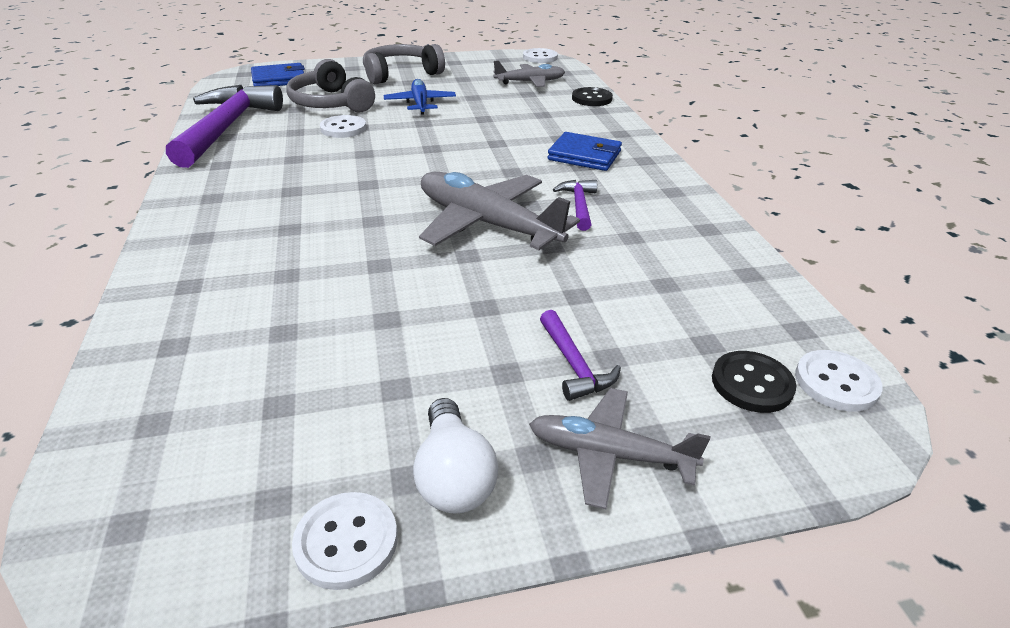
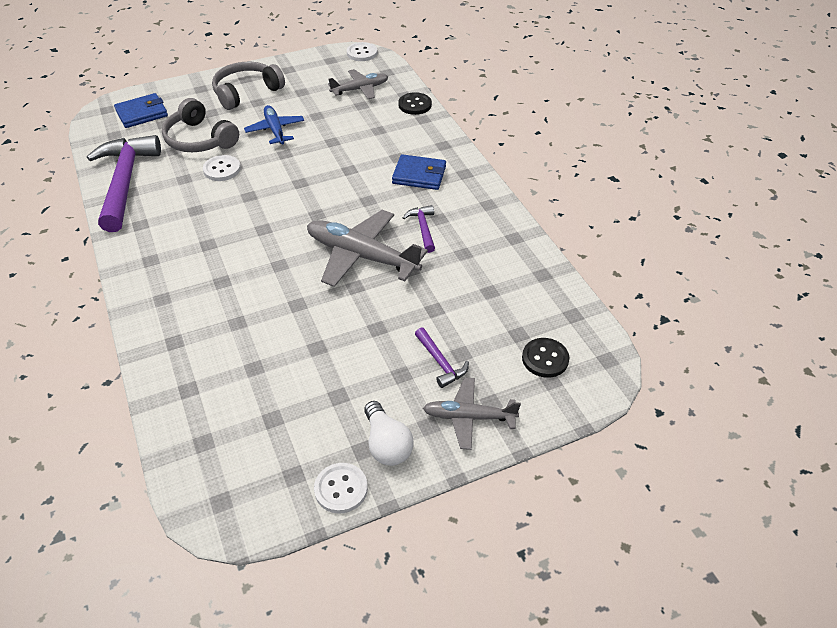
camera: 10 degrees left, 10 degrees up
white button [795,350,883,411] -> none

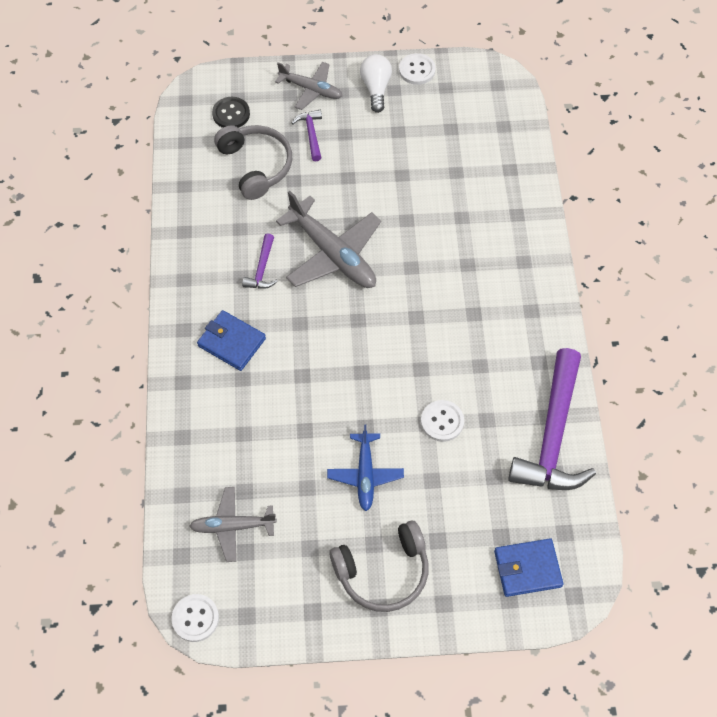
camera: 160 degrees left, 15 degrees up
grey headphones [162,98,239,152] -> grey headphones moved to [214,125,292,200]
black button [398,92,432,115] -> none

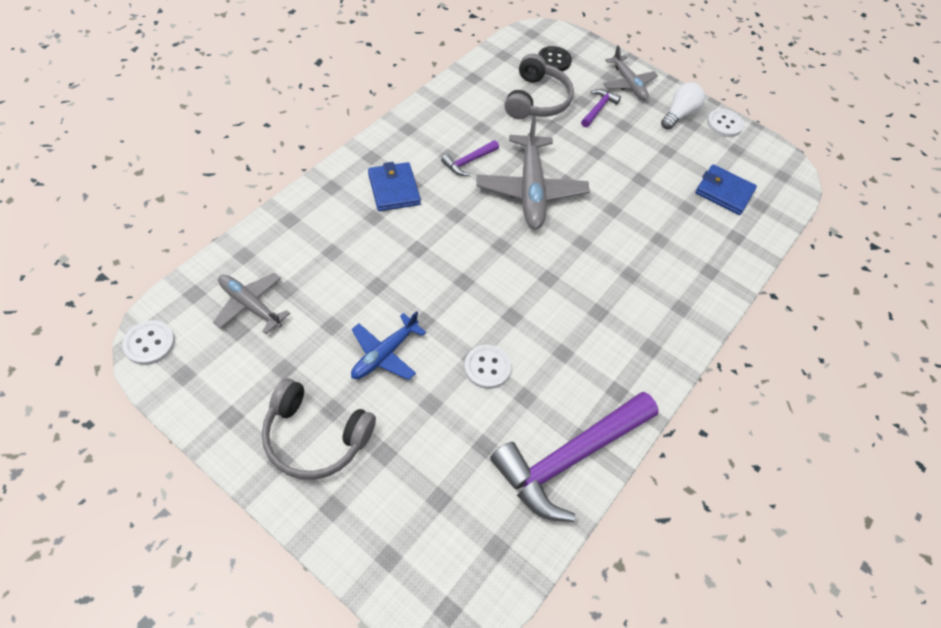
camera: 35 degrees right, 5 degrees down
blue wallet [494,538,564,597] -> blue wallet moved to [695,164,757,215]

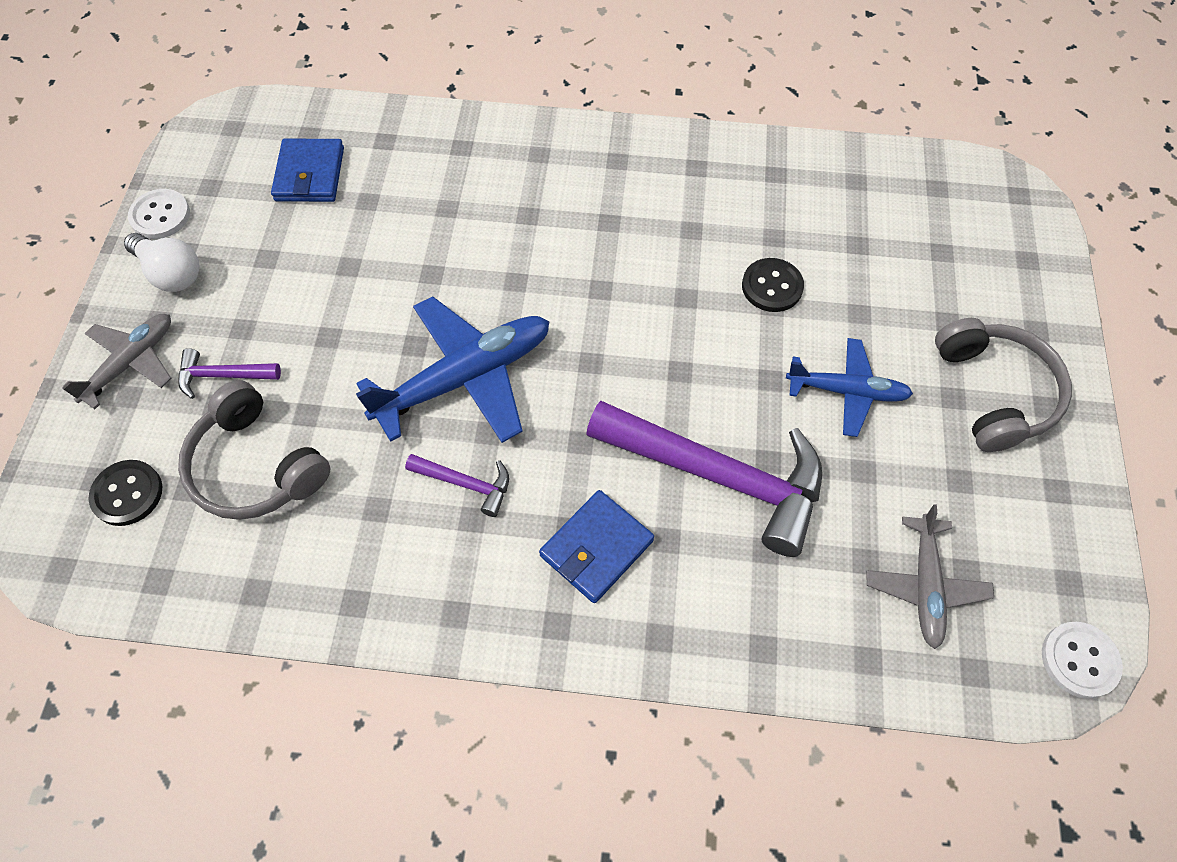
camera: 115 degrees left, 5 degrees up
white button [464,345,511,389] -> black button [742,258,804,312]
grey plane [477,116,590,229] -> blue plane [356,296,550,443]
purple hammer [490,392,659,522] -> purple hammer moved to [586,401,822,557]
grey headphones [505,54,574,119] -> grey headphones turned 120 degrees counterclockwise [178,380,331,520]
white light bulb [661,82,705,130] -> white light bulb turned 150 degrees counterclockwise [124,233,199,292]

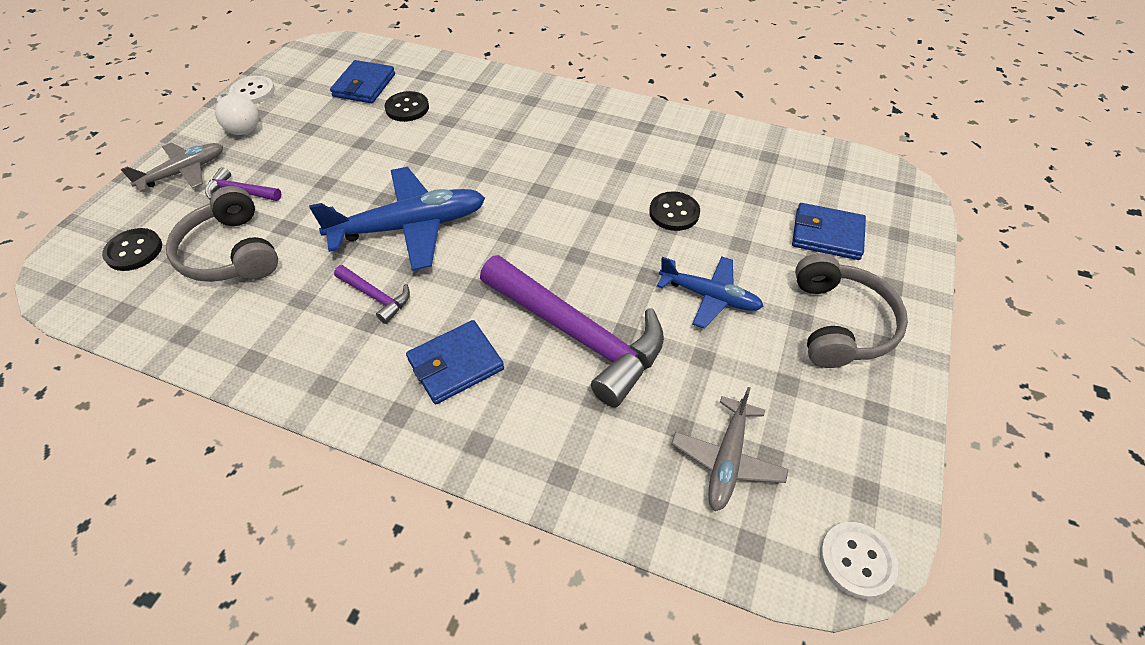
camera: 15 degrees right, 10 degrees down
none -> black button [384,91,429,122]
none -> blue wallet [792,203,866,260]

